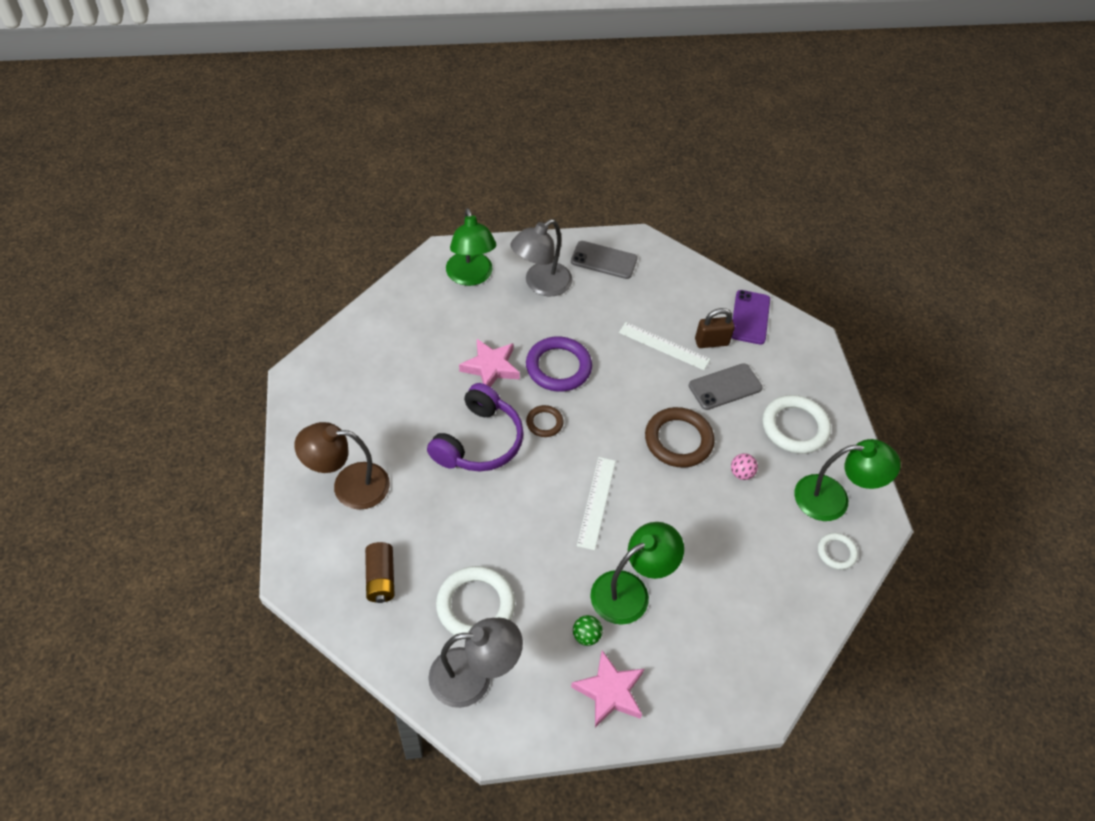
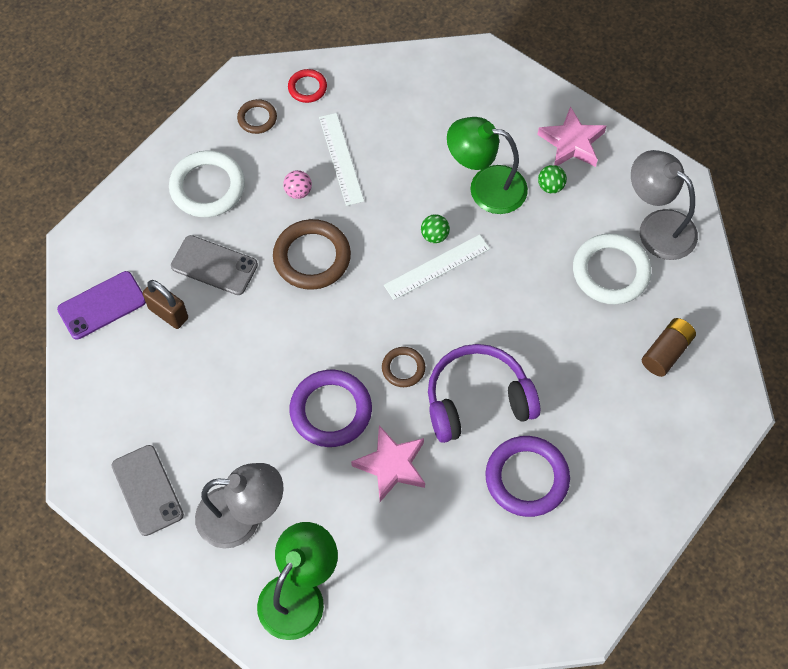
camera: 130 degrees left, 10 degrees up
brown lamp [294,422,390,510] -> none
white ruler [619,322,710,370] -> white ruler moved to [319,113,364,206]
green lamp [794,439,901,521] -> brown ring [237,99,277,134]
white ring [818,533,858,570] -> red ring [288,69,327,103]
none -> green ball [421,214,450,243]
none -> purple ring [485,436,570,517]

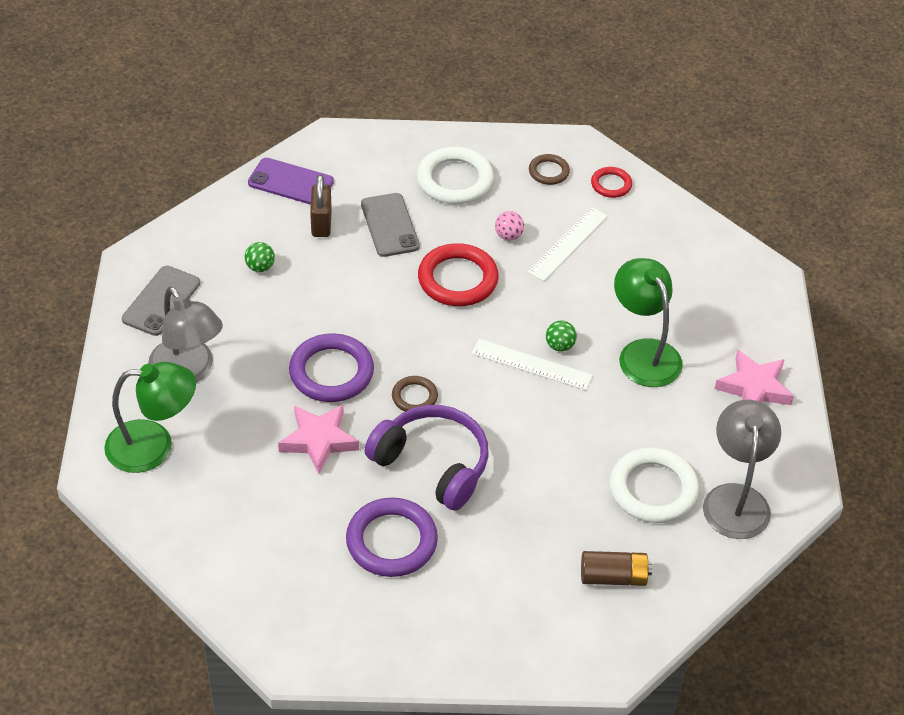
camera: 50 degrees right, 15 degrees down
brown ring [273,219,351,290] -> red ring [418,243,499,306]
green ball [538,165,567,193] -> green ball moved to [245,242,275,272]

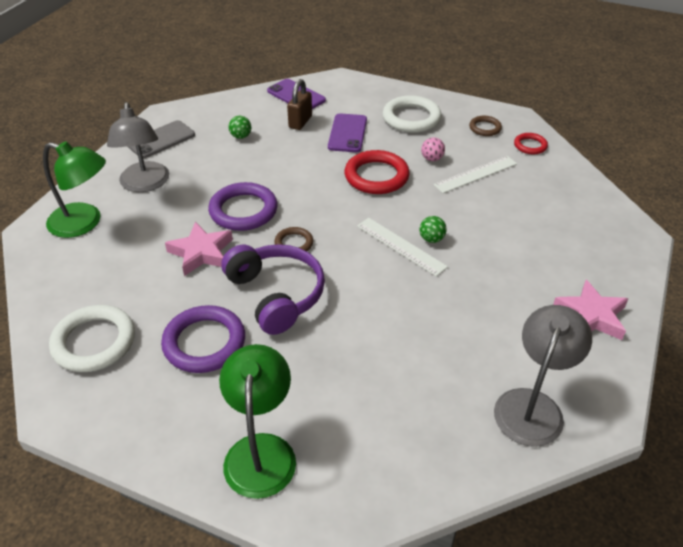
camera: 25 degrees right, 5 degrees down
grey phone [361,193,420,257] -> purple phone [328,113,367,152]
brown battery [581,551,652,586] -> none
white ring [610,447,699,523] -> white ring moved to [49,305,135,372]
green lamp [614,258,683,387] -> green lamp moved to [219,344,296,499]

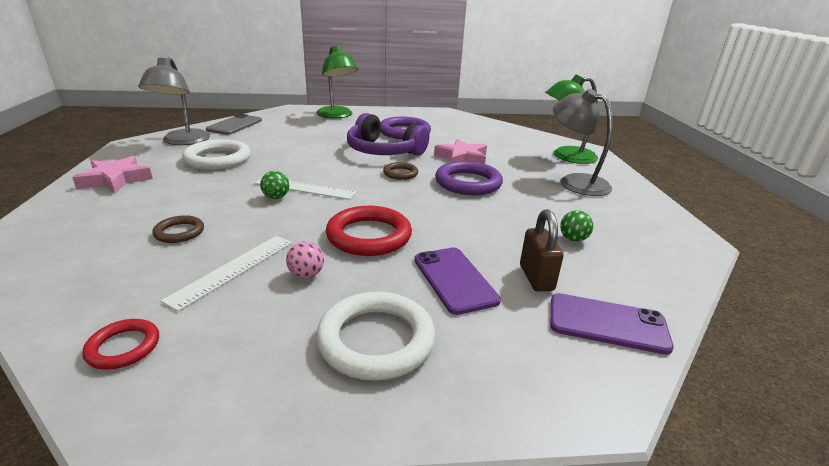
camera: 150 degrees right, 15 degrees down
white ring [49,305,135,372] -> white ring moved to [182,139,251,170]
grey phone [128,120,195,158] -> grey phone moved to [206,114,262,135]
brown ring [469,116,502,136] -> brown ring moved to [152,215,204,243]

